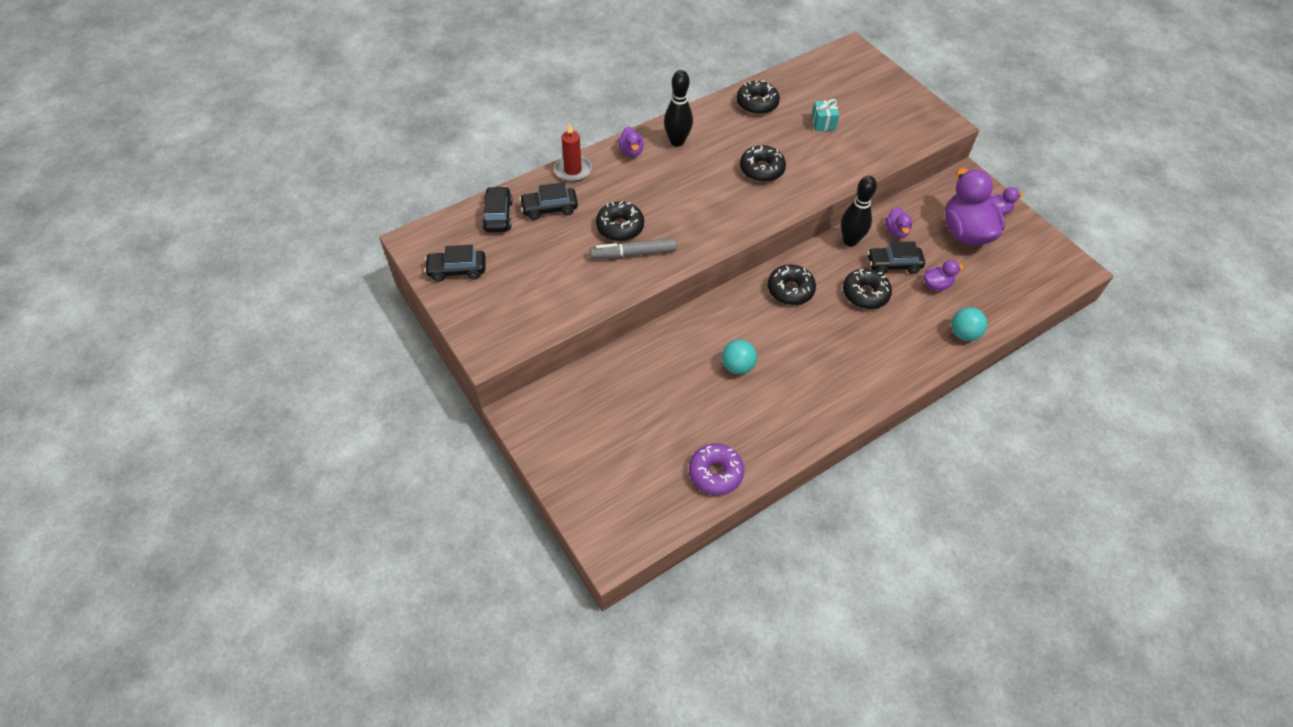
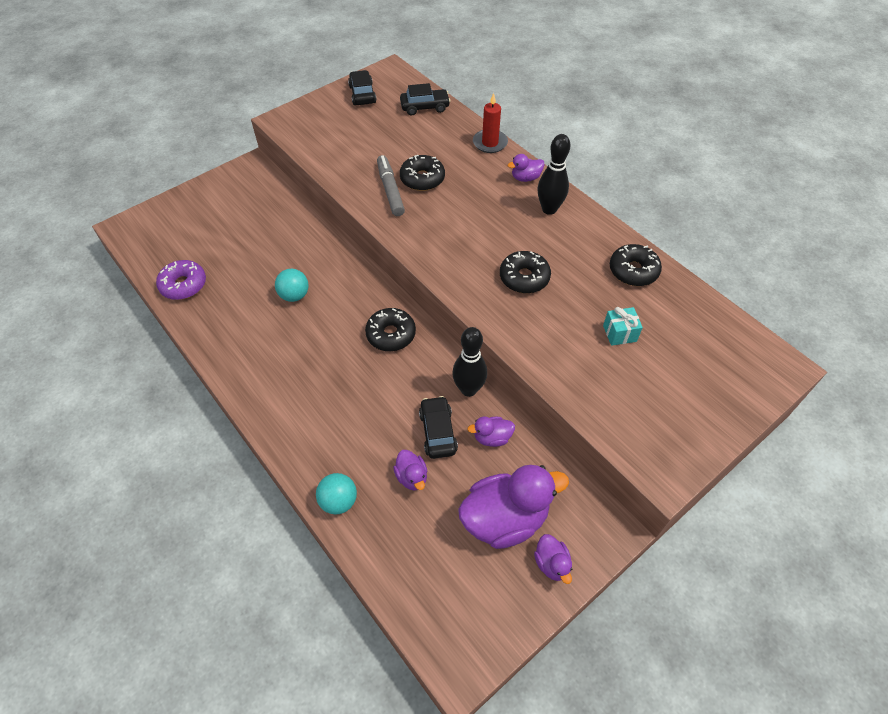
camera: 85 degrees right, 0 degrees up
black car [519,182,578,220] -> none
black donut [843,268,892,309] -> none

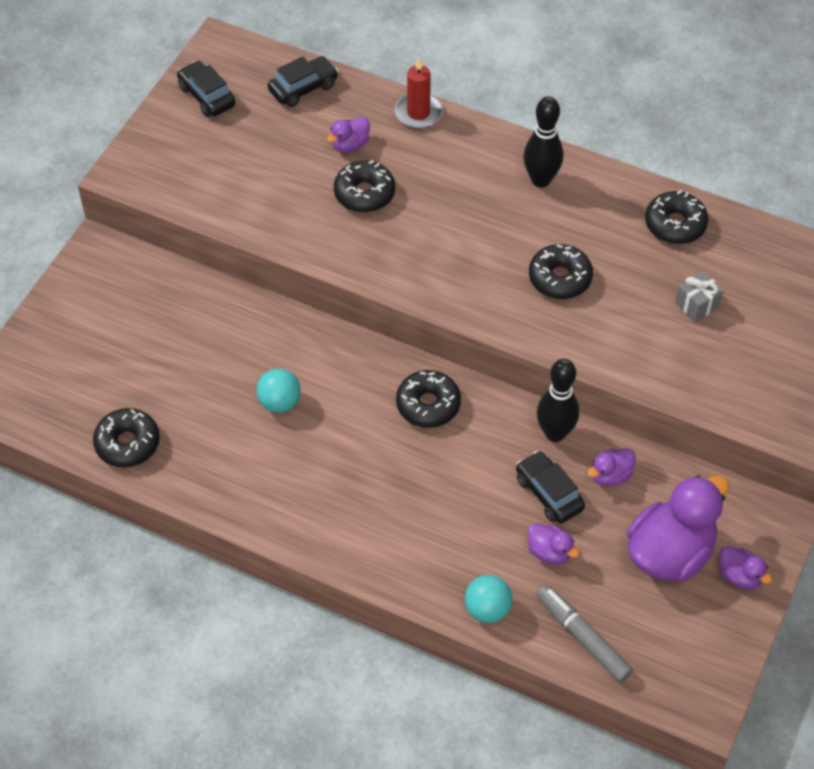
camera: 25 degrees left, 0 degrees up
purple donut [156,260,206,300] -> black donut [93,408,160,467]
grey marker [377,155,405,216] -> grey marker moved to [537,585,633,683]
purple duck [508,154,544,182] -> purple duck moved to [327,117,370,153]
turquoise gift [603,307,643,346] -> grey gift [675,271,724,322]

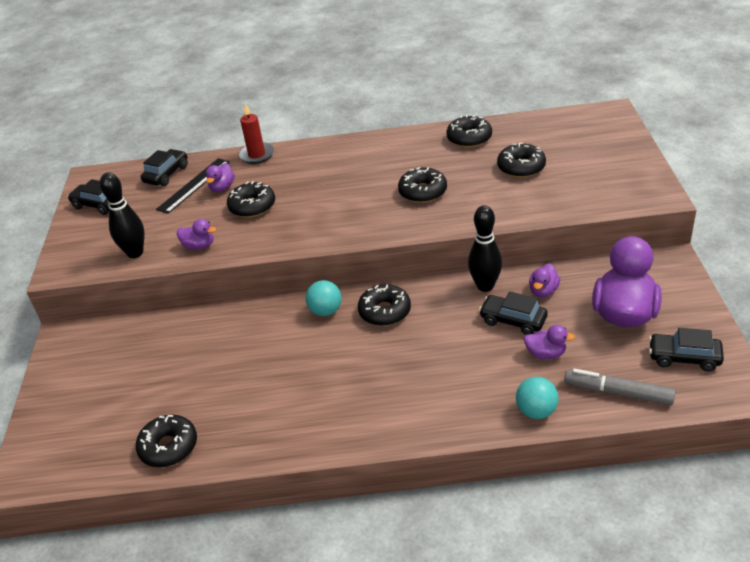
camera: 25 degrees left, 15 degrees down
turquoise ball [256,369,301,413] -> turquoise ball moved to [306,280,342,316]
black bowling pin [523,96,563,187] -> black bowling pin moved to [100,172,145,258]
grey gift [675,271,724,322] -> black donut [497,143,546,178]
purple duck [719,546,772,589] -> purple duck moved to [177,219,216,250]
none -> black ruler [156,158,230,214]
none -> black car [649,328,724,371]

